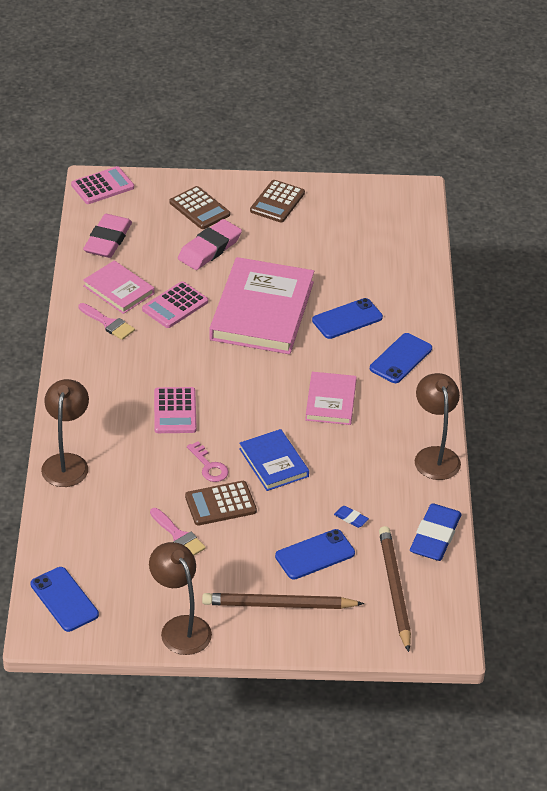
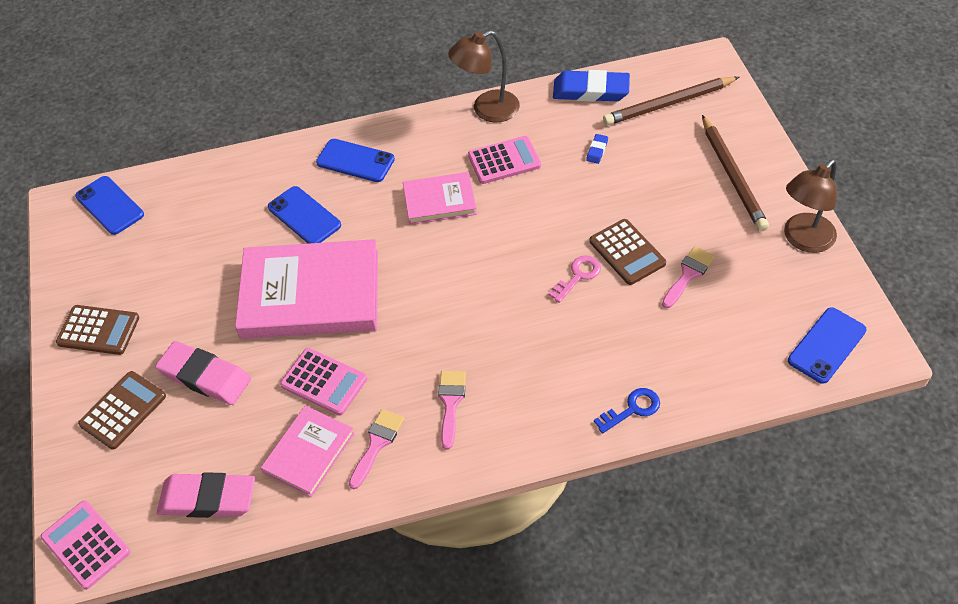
camera: 100 degrees left, 10 degrees up
brown lamp [41,379,89,487] -> blue key [594,388,660,434]
pink calculator [154,387,197,433] -> pink calculator moved to [468,136,541,184]
blue book [239,429,309,491] -> none
blue phone [275,529,355,580] -> blue phone moved to [75,176,144,235]
none -> pink brush [438,371,466,450]

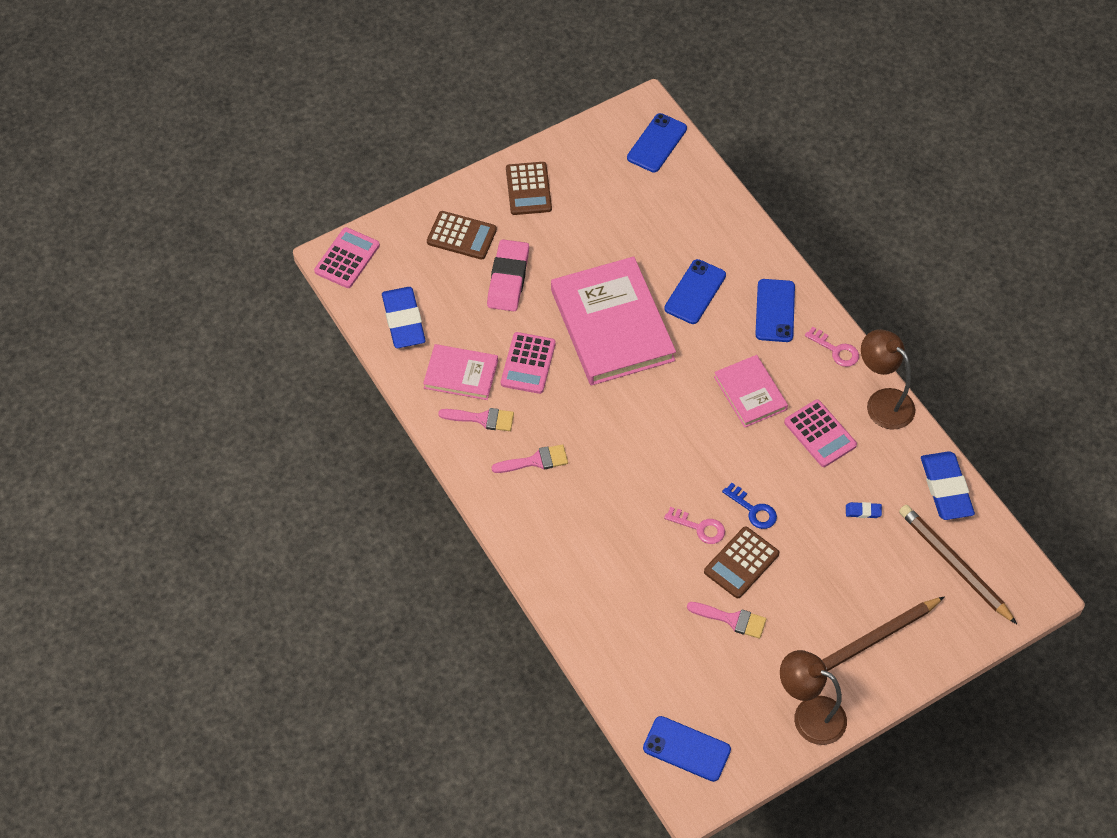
camera: 70 degrees right, 5 degrees up
pink eraser [157,472,255,518] -> blue eraser [382,287,426,348]
blue key [594,388,660,434] -> blue key moved to [722,483,777,529]
none -> pink key [805,327,859,367]

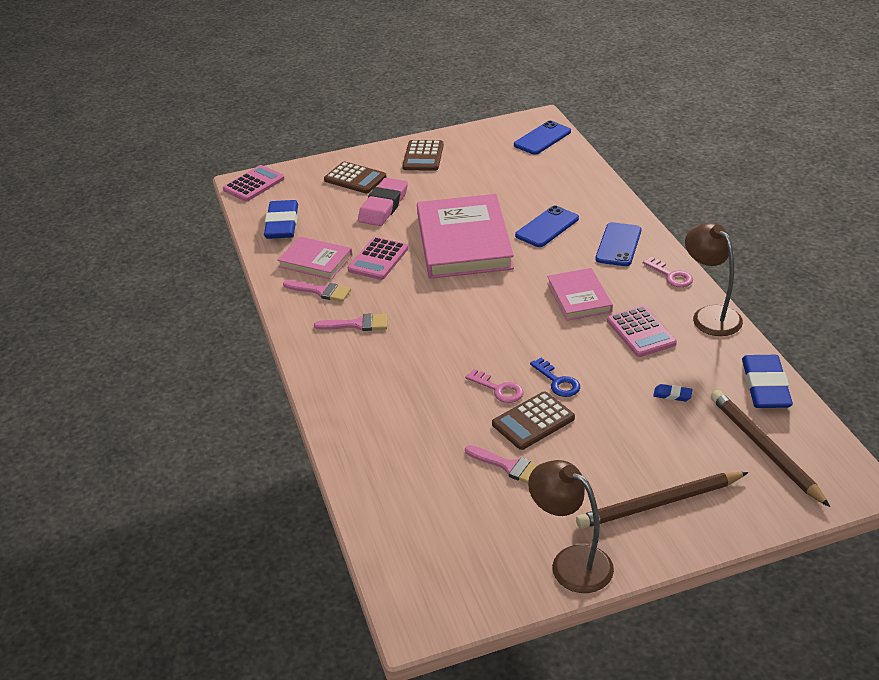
camera: 15 degrees right, 20 degrees down
blue phone [643,716,731,782] -> none

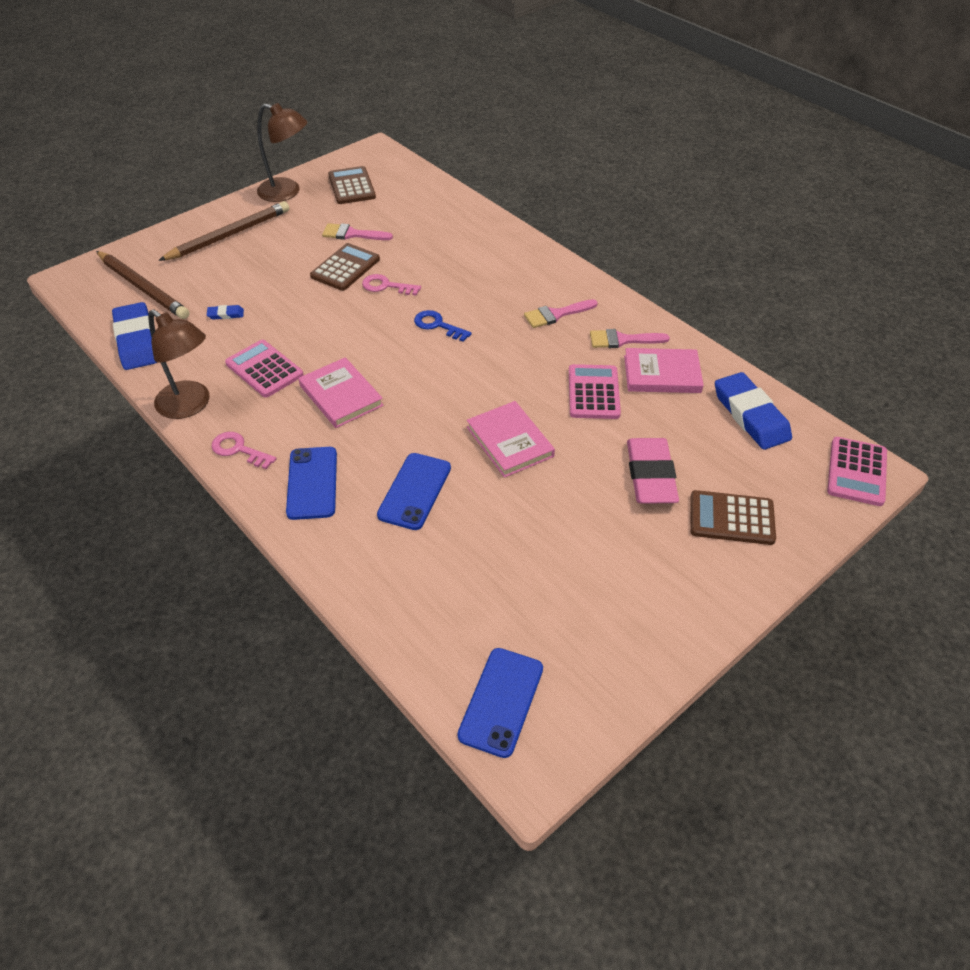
camera: 155 degrees right, 10 degrees up
brown calculator [402,140,444,171] -> brown calculator moved to [328,166,376,204]
pink book [417,194,514,279] -> pink book [467,401,555,478], size x0.53
blue key [530,358,580,397] -> blue key moved to [414,310,472,342]

